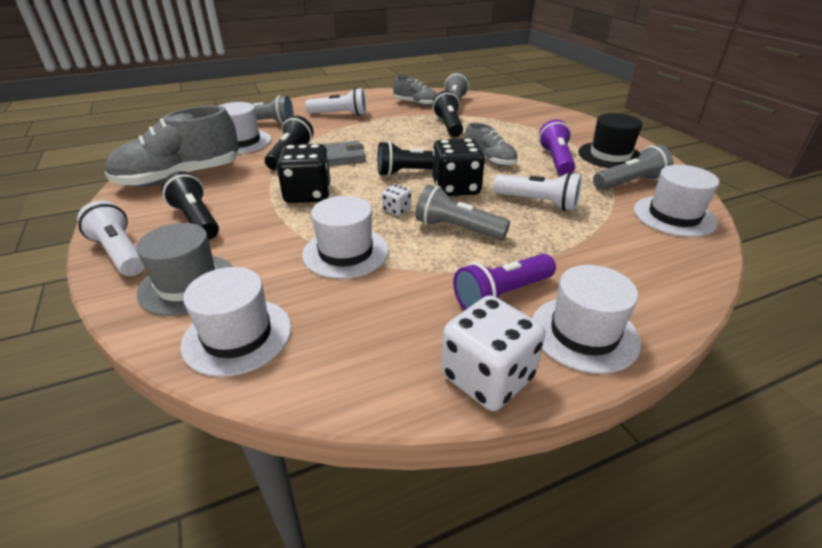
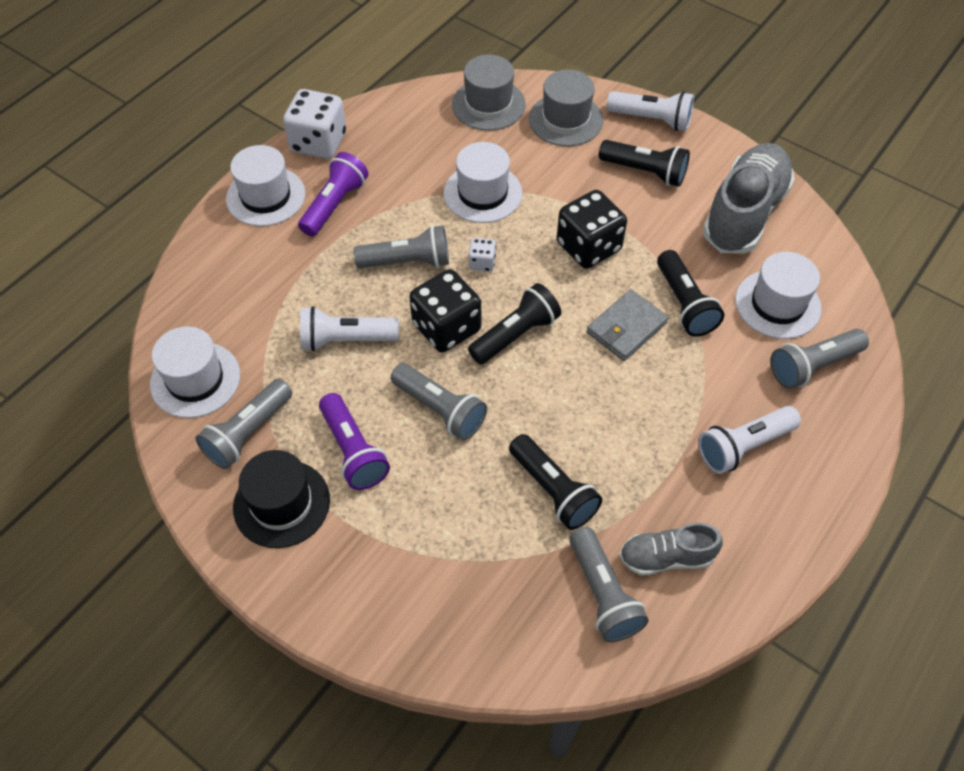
camera: 150 degrees right, 20 degrees up
white hat [181,267,291,377] -> grey hat [452,54,526,131]
grey shoe [465,123,517,166] -> grey flashlight [391,363,487,440]

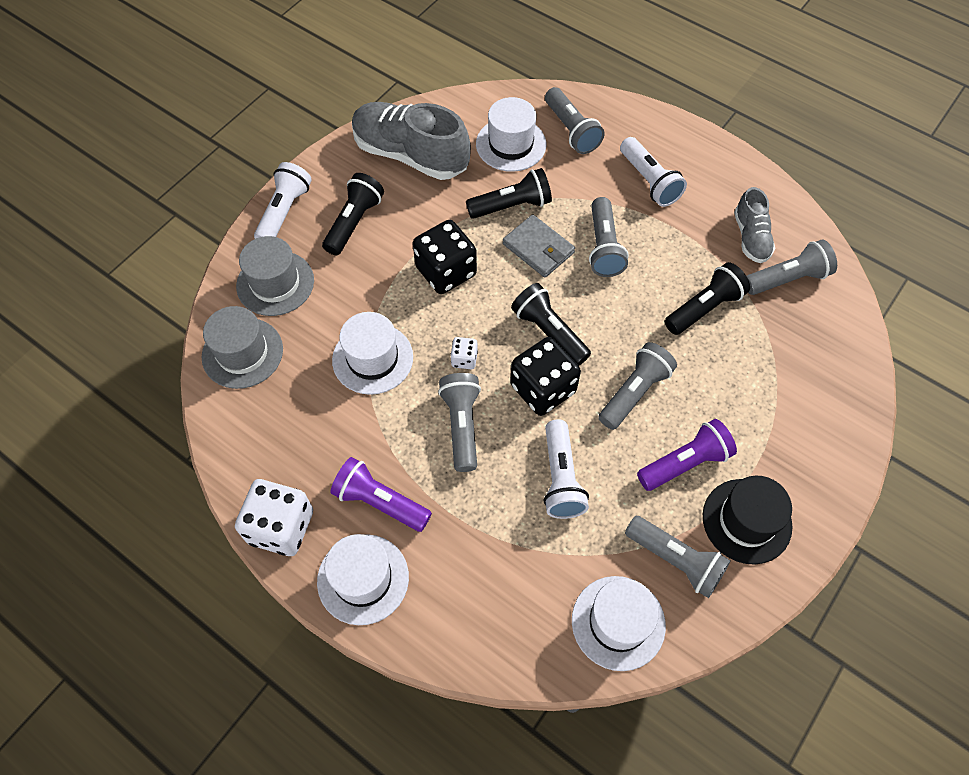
camera: 90 degrees left, 5 degrees up
none -> grey flashlight [589,197,629,277]

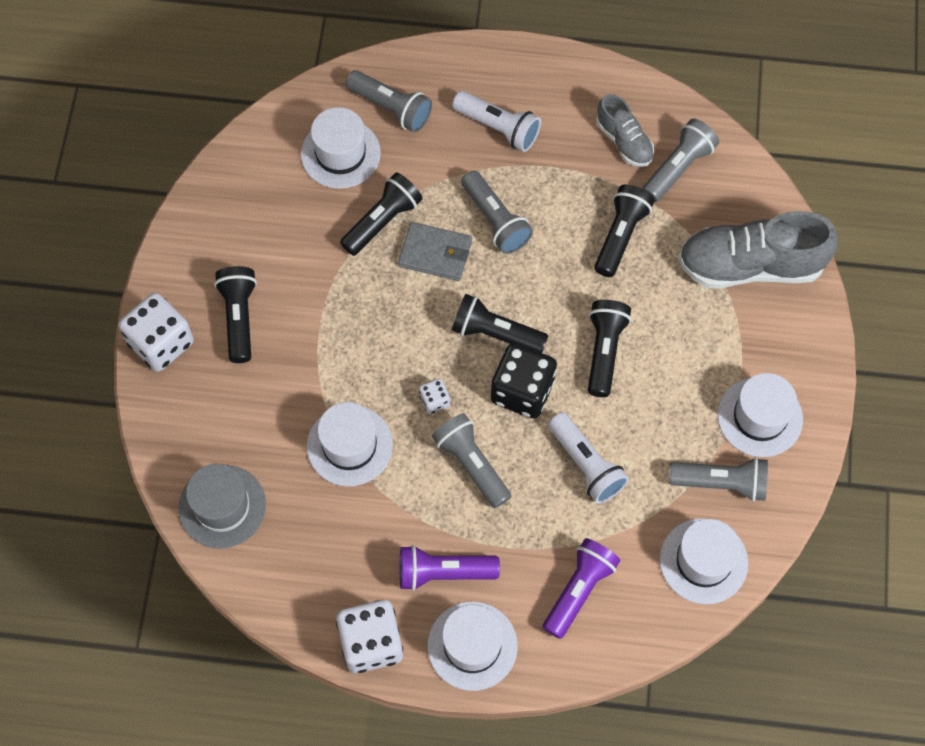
camera: 30 degrees left, 5 degrees up
grey hat [236,236,314,316] -> none
white flashlight [254,162,312,239] -> white dice [119,293,194,372]
grey shoe [352,102,471,180] -> grey shoe moved to [678,211,838,288]
black dice [413,220,477,294] -> none
grey flashlight [598,342,677,430] -> black flashlight [588,300,631,397]
purple flashlight [637,419,737,491] -> purple flashlight moved to [543,538,621,639]
black hat [703,476,793,565] -> white hat [717,373,803,457]

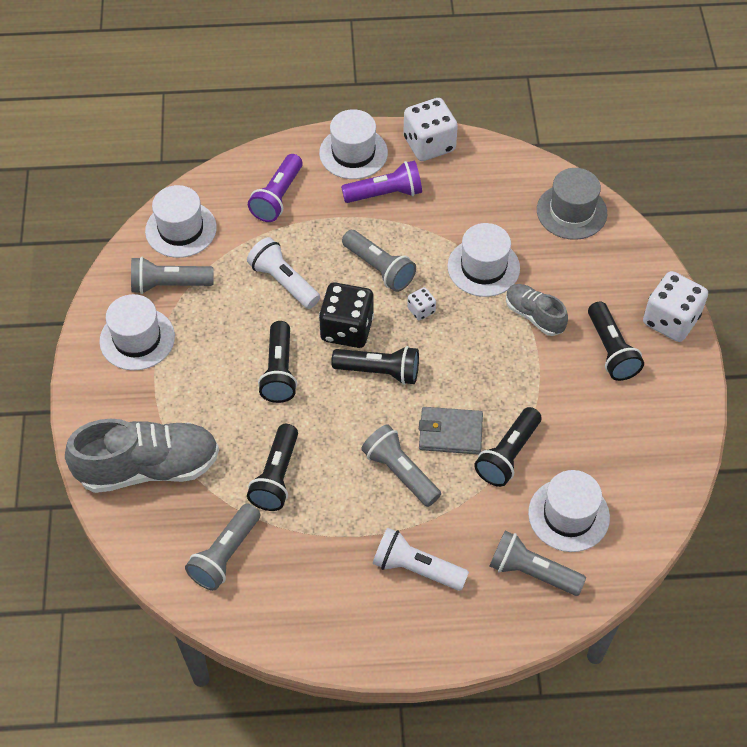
camera: 170 degrees right, 10 degrees down
grey shoe [596,94,654,167] -> grey shoe moved to [506,284,568,336]

